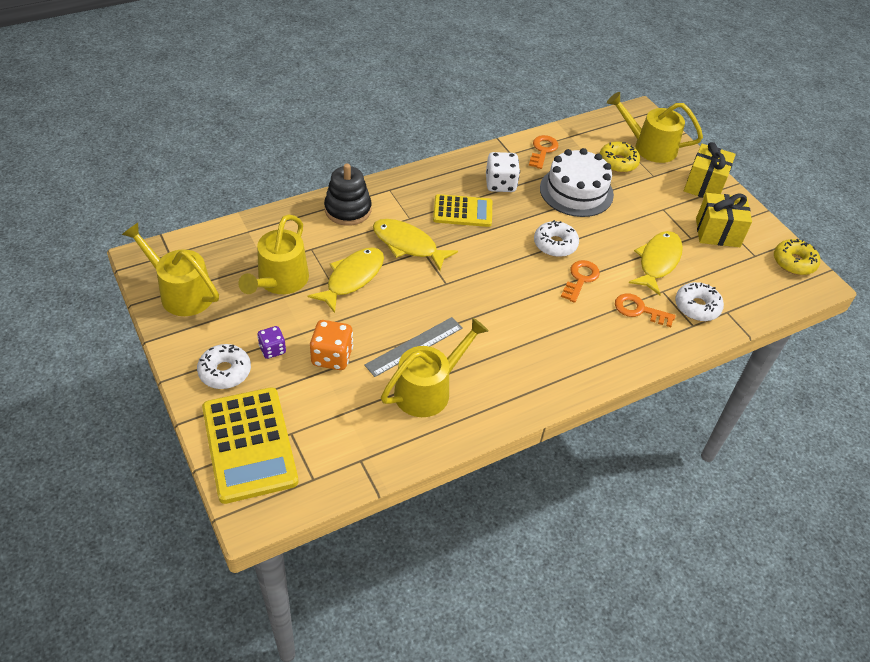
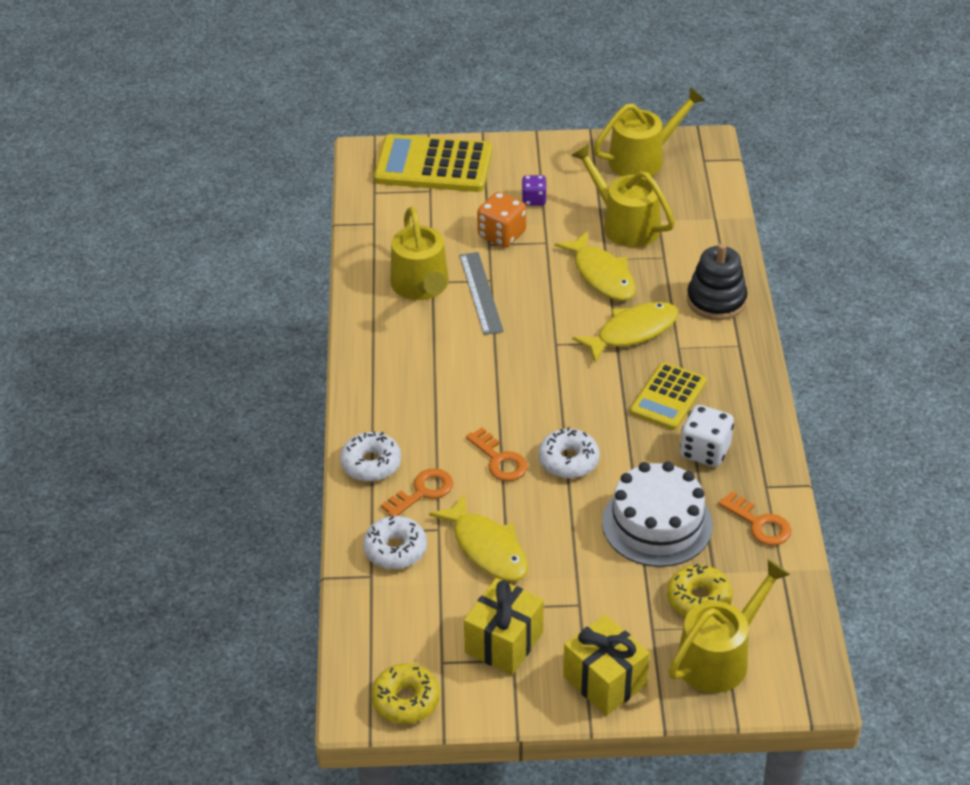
camera: 120 degrees right, 5 degrees down
white donut [197,344,251,389] -> white donut moved to [340,431,401,482]

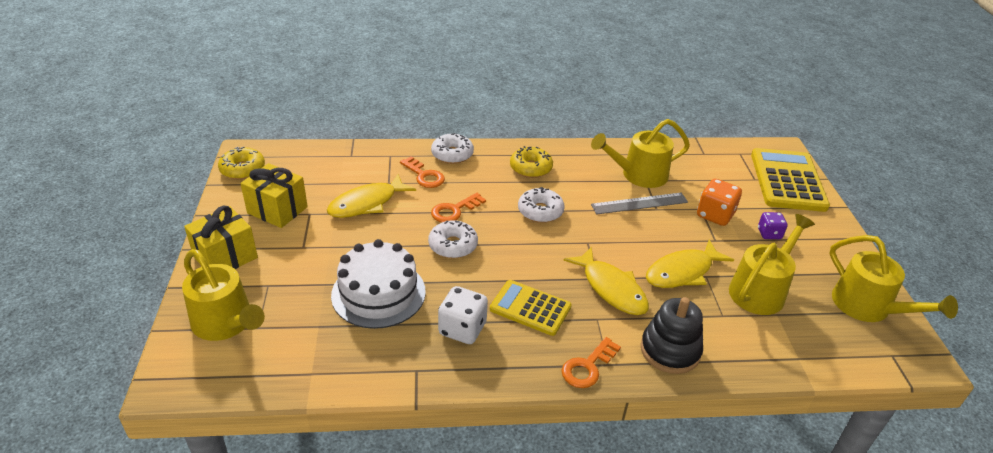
camera: 85 degrees right, 5 degrees down
white donut [363,516,427,569] -> white donut moved to [518,187,565,223]
yellow donut [667,564,733,617] -> yellow donut moved to [510,146,553,178]
orange key [718,492,791,545] -> orange key moved to [562,337,621,388]

